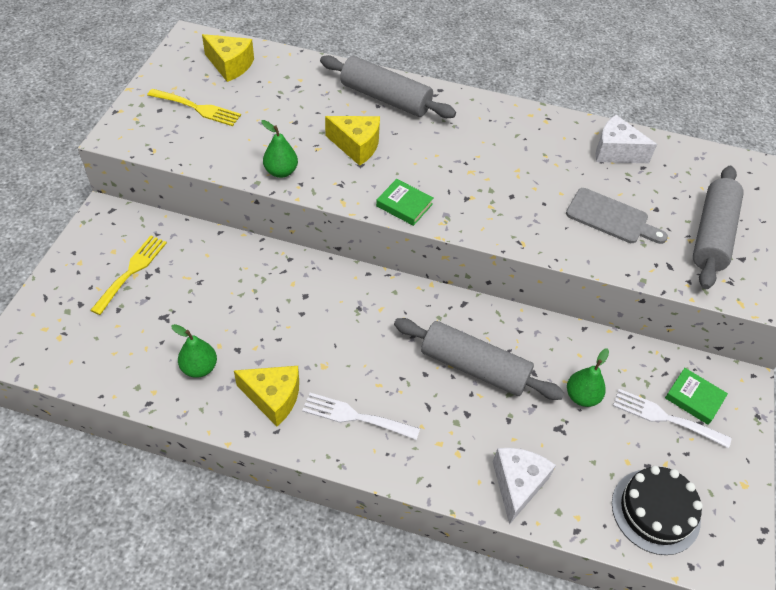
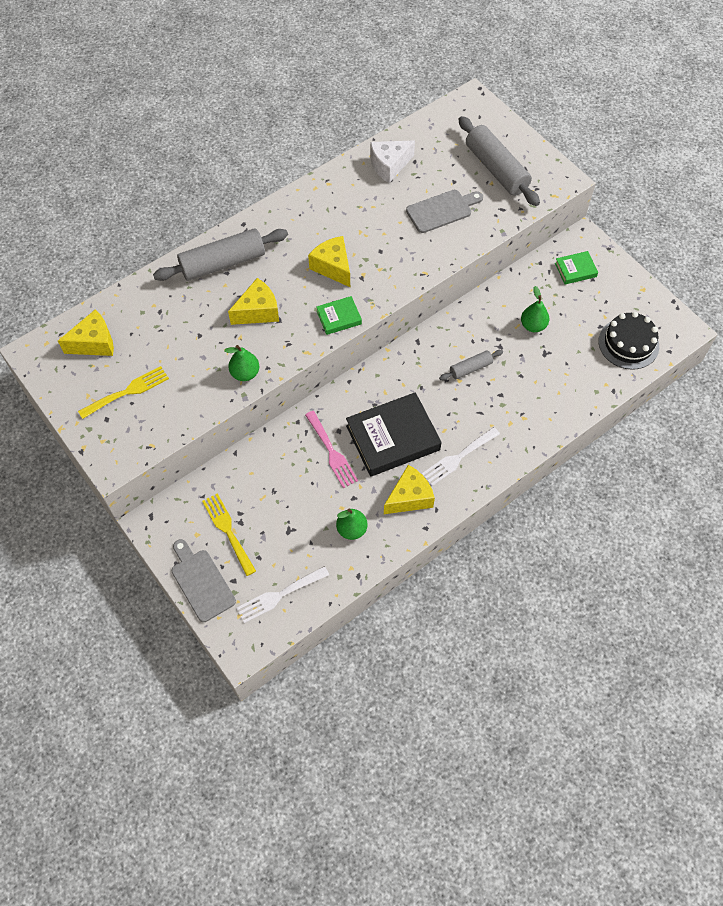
camera: 50 degrees left, 10 degrees up
grey rolling pin [394,318,564,400] -> grey rolling pin [439,350,503,380], size x0.52
white cheese [493,448,556,525] -> none
white fork [613,389,731,448] -> white fork moved to [236,566,329,624]
none -> grey cutting board [172,539,236,622]
none -> pink fork [305,411,358,488]
none -> yellow cheese [308,236,350,287]
none -> black book [346,392,442,477]

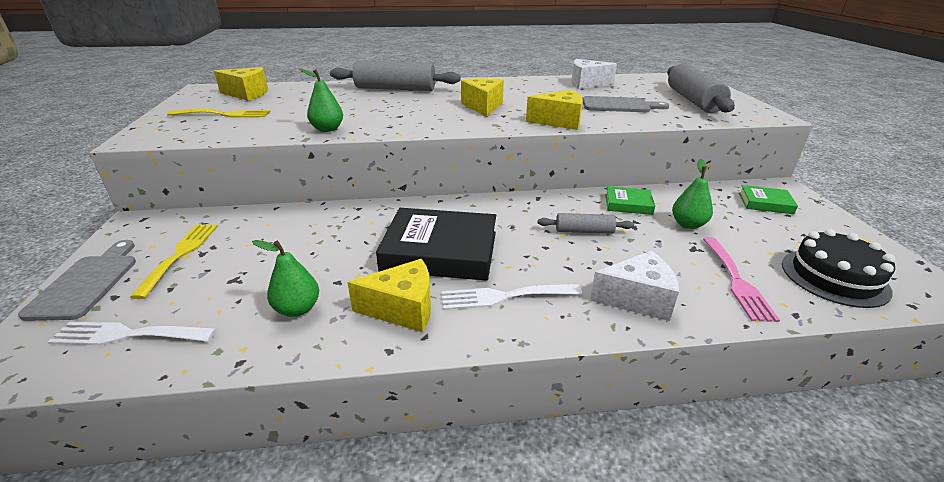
camera: 30 degrees right, 30 degrees down
yellow cheese [228,278,279,325] -> yellow cheese moved to [526,90,583,130]
pink fork [305,411,358,488] -> pink fork moved to [703,237,780,322]
green book [316,296,362,335] -> green book moved to [605,186,655,215]
none -> white cheese [590,250,679,321]

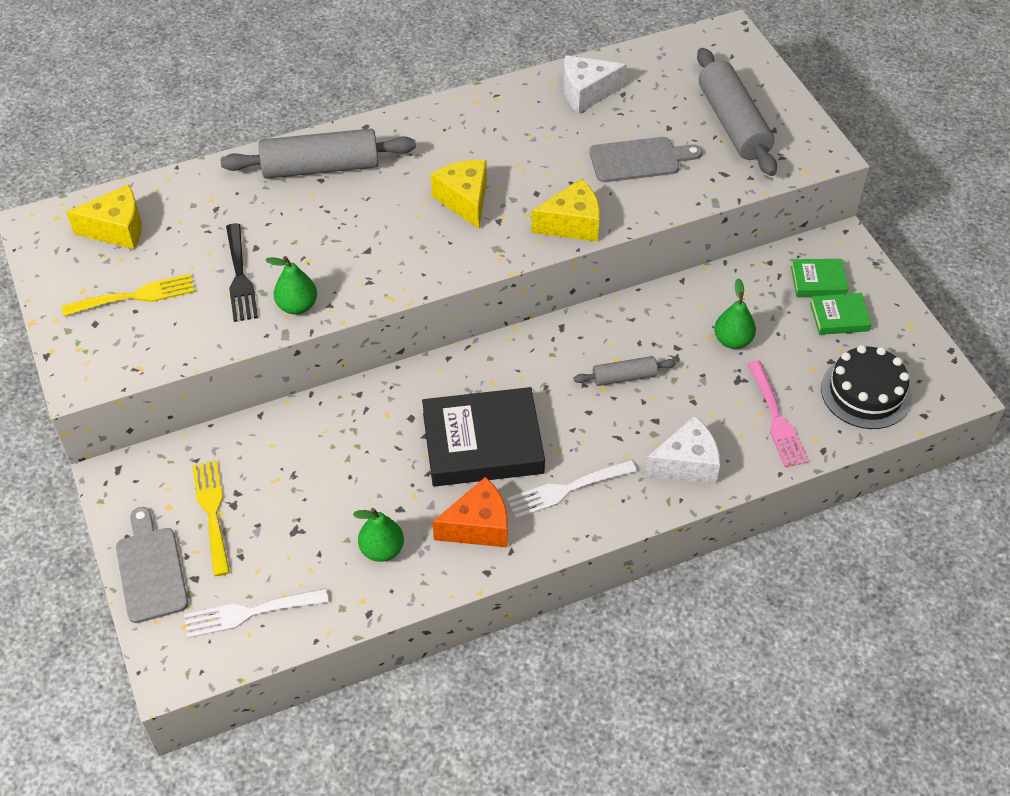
camera: 15 degrees left, 20 degrees up
yellow cheese [347,259,431,332] -> orange cheese [433,477,508,547]
green book [605,186,655,215] -> green book moved to [810,293,872,335]
none -> black fork [226,223,258,322]

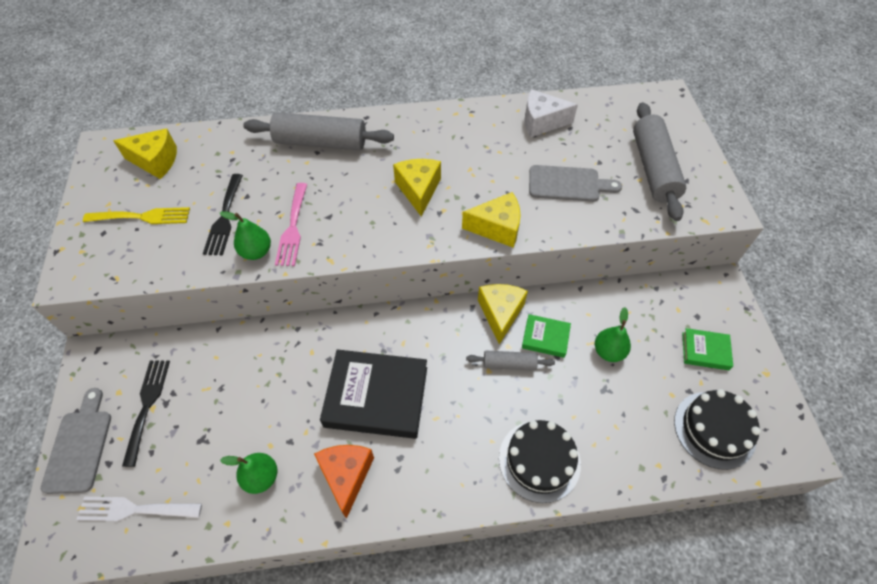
camera: 15 degrees right, 5 degrees up
yellow fork [192,460,230,576] -> black fork [122,360,170,467]
orange cheese [433,477,508,547] -> orange cheese turned 90 degrees counterclockwise [314,445,374,519]
white fork [506,460,637,519] -> none
white cheese [644,416,720,484] -> black cake [499,420,581,503]
pink fork [747,361,808,467] -> pink fork moved to [275,183,307,266]
green book [791,259,848,297] -> green book moved to [522,314,571,358]
none -> yellow cheese [478,284,528,344]

